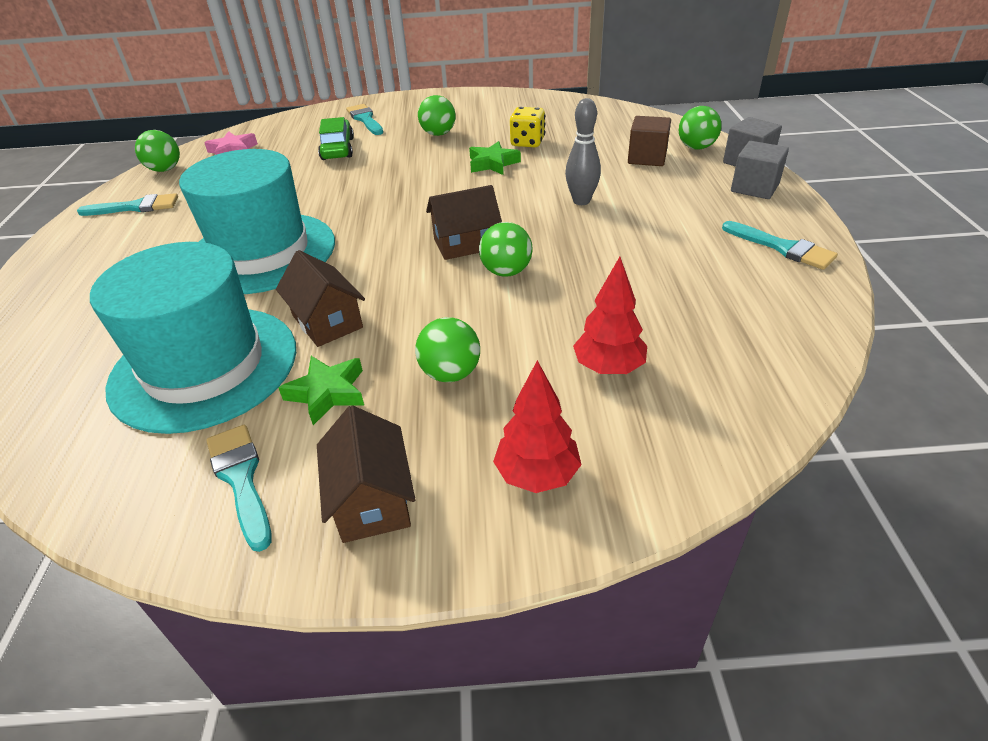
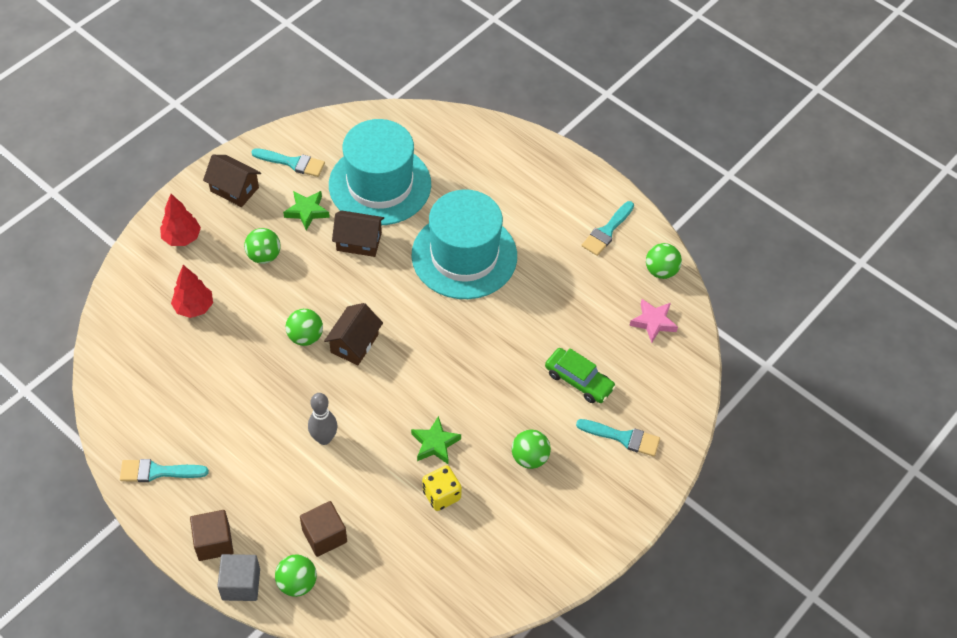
camera: 130 degrees right, 15 degrees up
grey cube [731,141,789,199] -> brown cube [190,510,233,561]

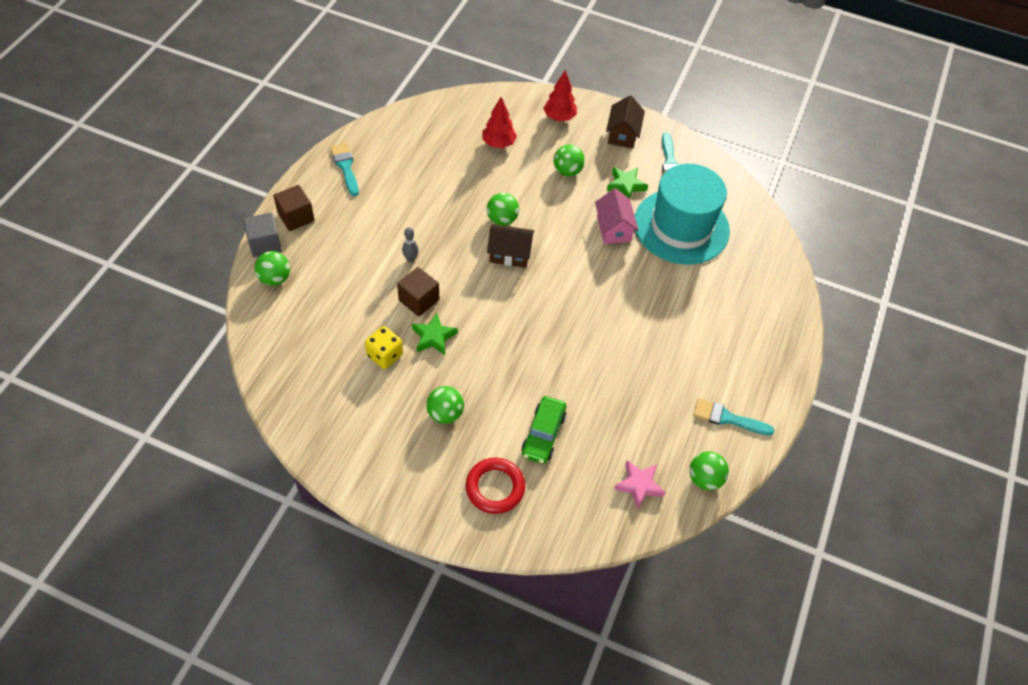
camera: 70 degrees right, 0 degrees up
brown cube [300,501,347,557] -> brown cube moved to [397,267,439,316]
grey bowling pin [308,393,337,445] -> grey bowling pin [402,227,419,262], size x0.64
brown house [332,210,384,257] -> pink house [595,188,639,244]
turquoise hat [411,189,517,299] -> none
turquoise brush [576,419,660,457] -> red ring [465,458,525,514]

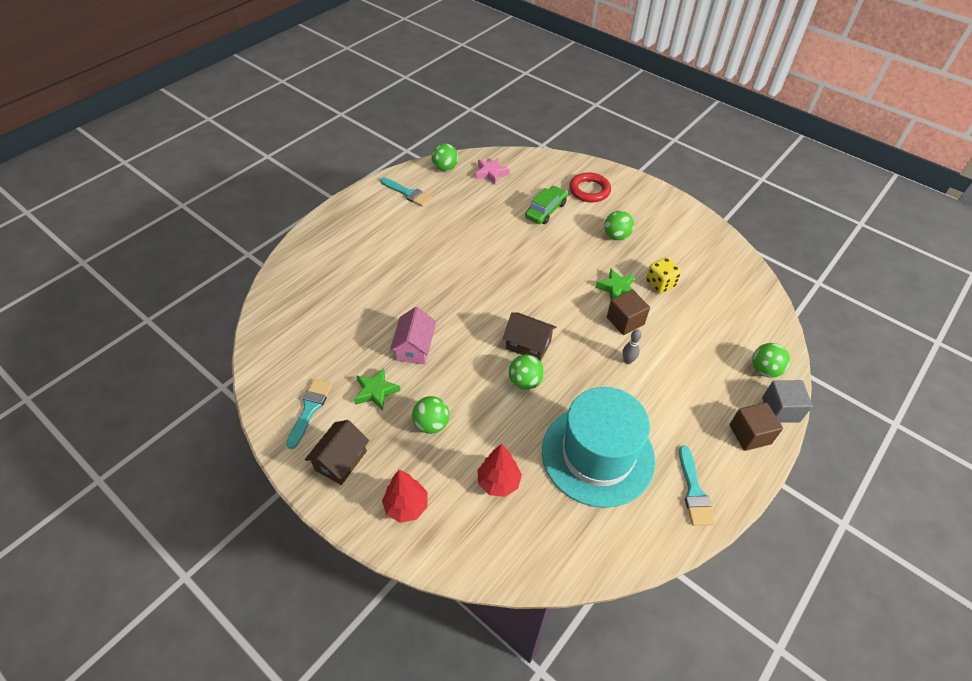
camera: 160 degrees left, 5 degrees down
turquoise hat [635,164,730,265] -> turquoise hat moved to [542,387,655,508]

